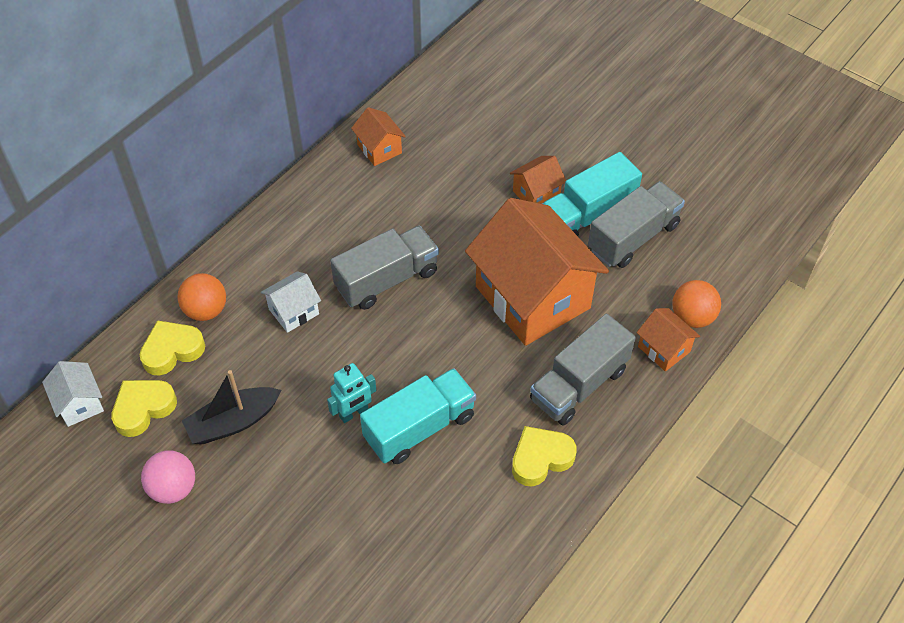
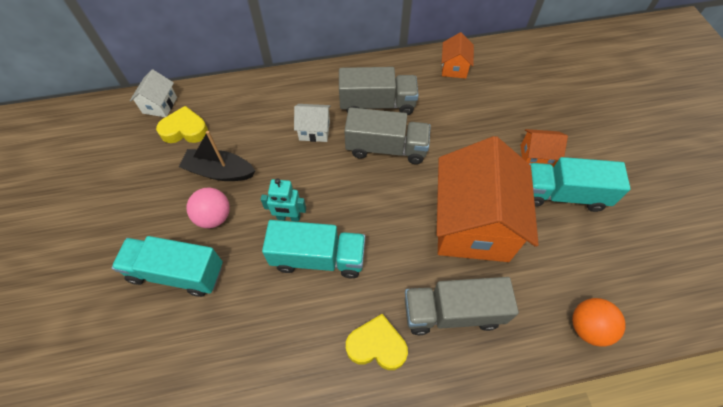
camera: 40 degrees right, 5 degrees up
yellow heart [139,320,205,376] -> none
pink ball [141,450,195,504] -> pink ball moved to [186,187,230,228]
orange ball [178,273,226,321] -> none
grey truck [588,181,685,268] -> grey truck moved to [339,67,419,115]
orange house [636,308,700,372] -> none
none -> turquoise truck [112,236,223,297]

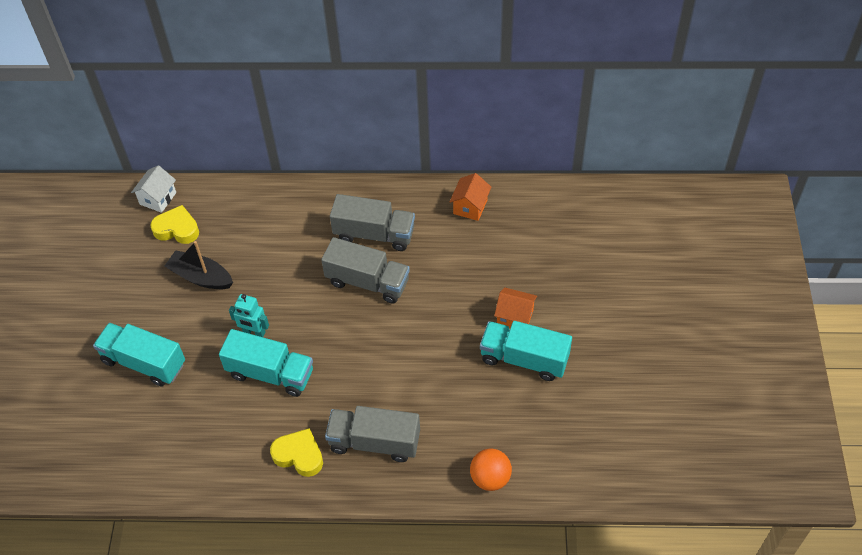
camera: 15 degrees right, 5 degrees down
pink ball [186,187,230,228] -> none
white house [294,104,331,142] -> none
orange house [437,136,539,262] -> none

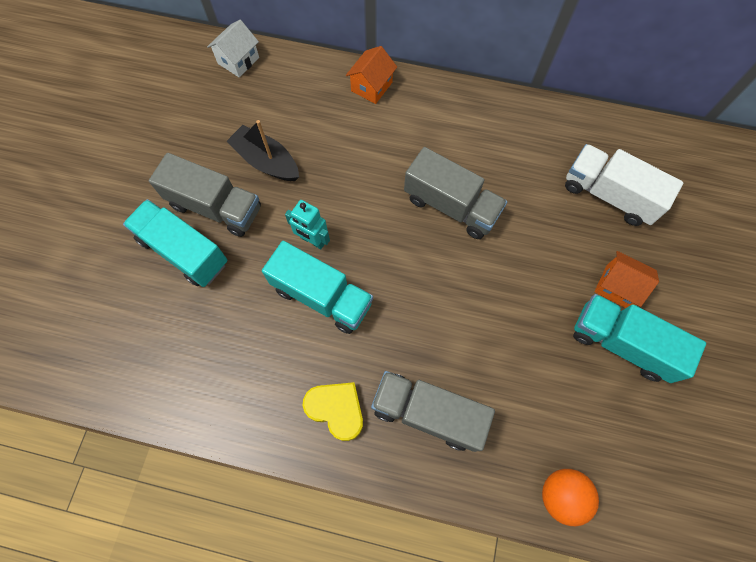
camera: 10 degrees right, 15 degrees up
yellow heart [150,205,199,244] -> none
grey truck [330,194,415,251] -> grey truck moved to [149,153,261,237]
orange house [450,173,492,221] -> orange house moved to [346,46,397,104]
none -> white truck [565,144,683,226]

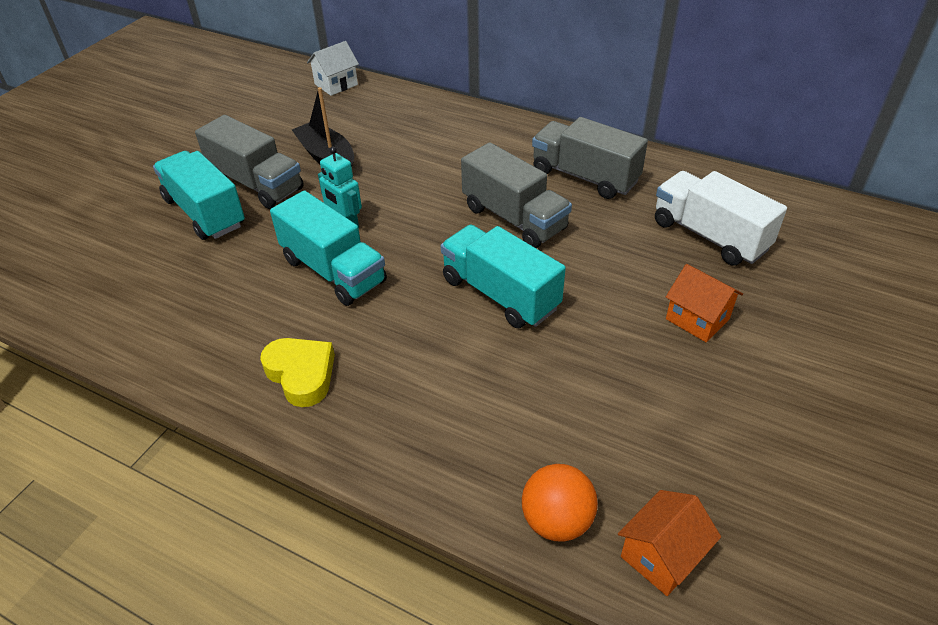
camera: 15 degrees right, 25 degrees down
orange house [346,46,397,104] -> orange house moved to [618,490,721,596]
grey truck [371,371,495,452] -> grey truck moved to [532,117,648,199]
turquoise truck [573,294,706,383] -> turquoise truck moved to [441,225,566,328]

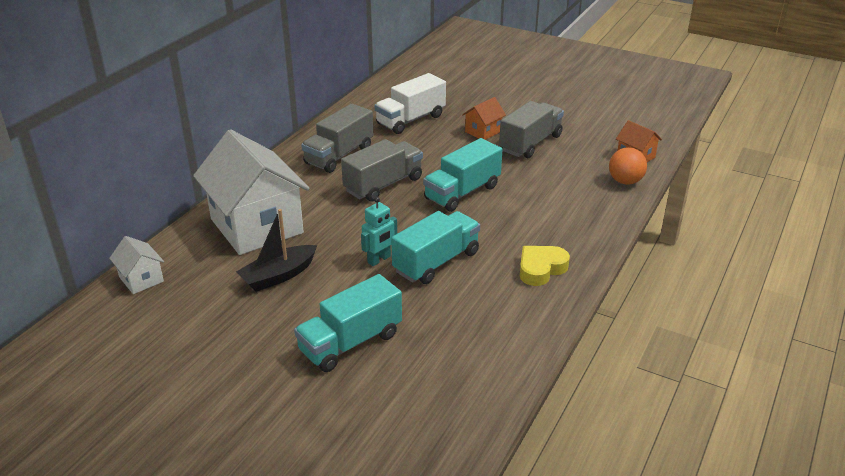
camera: 90 degrees left, 10 degrees down
grey truck [195,115,303,209] -> grey truck moved to [499,101,564,158]
none -> white house [193,129,310,255]

